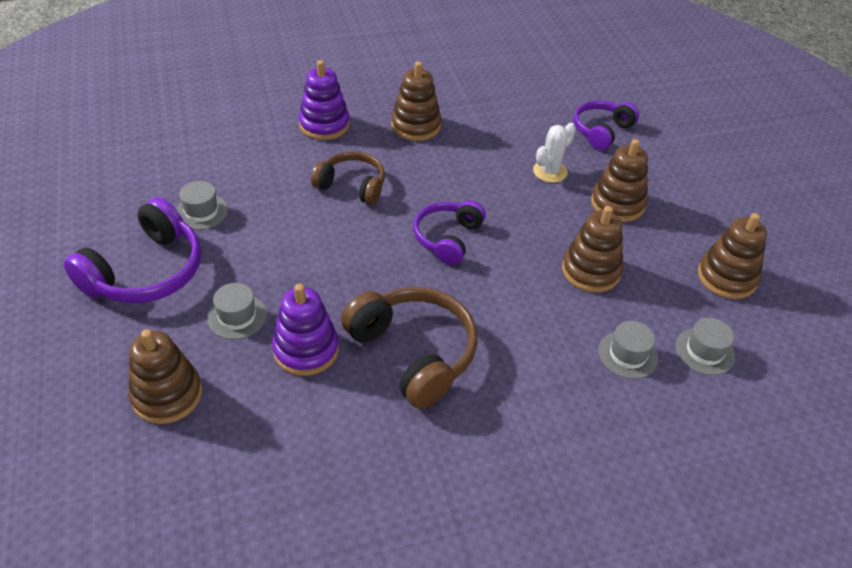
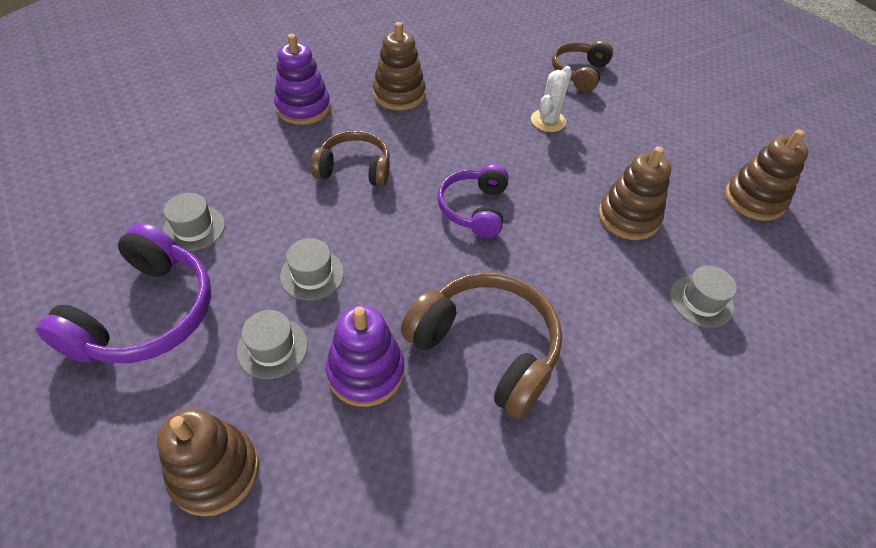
camera: 15 degrees left, 5 degrees up
purple headphones [574,100,639,150] -> brown headphones [552,40,613,92]
brown stacking toy [591,139,648,222] -> none
grey hat [675,318,735,375] -> grey hat moved to [280,238,344,300]

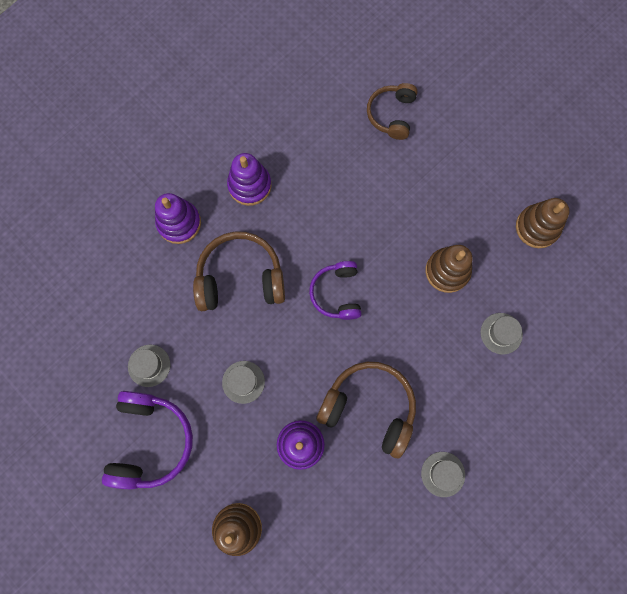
camera: 10 degrees left, 25 degrees up
grey hat [237,310,308,379] -> grey hat moved to [421,452,465,497]
brown headphones [311,130,390,187] -> brown headphones [193,231,285,311], size x1.55
brown stacking toy [373,22,426,110] -> purple stacking toy [227,153,271,206]
white cactus [531,66,572,132] -> none

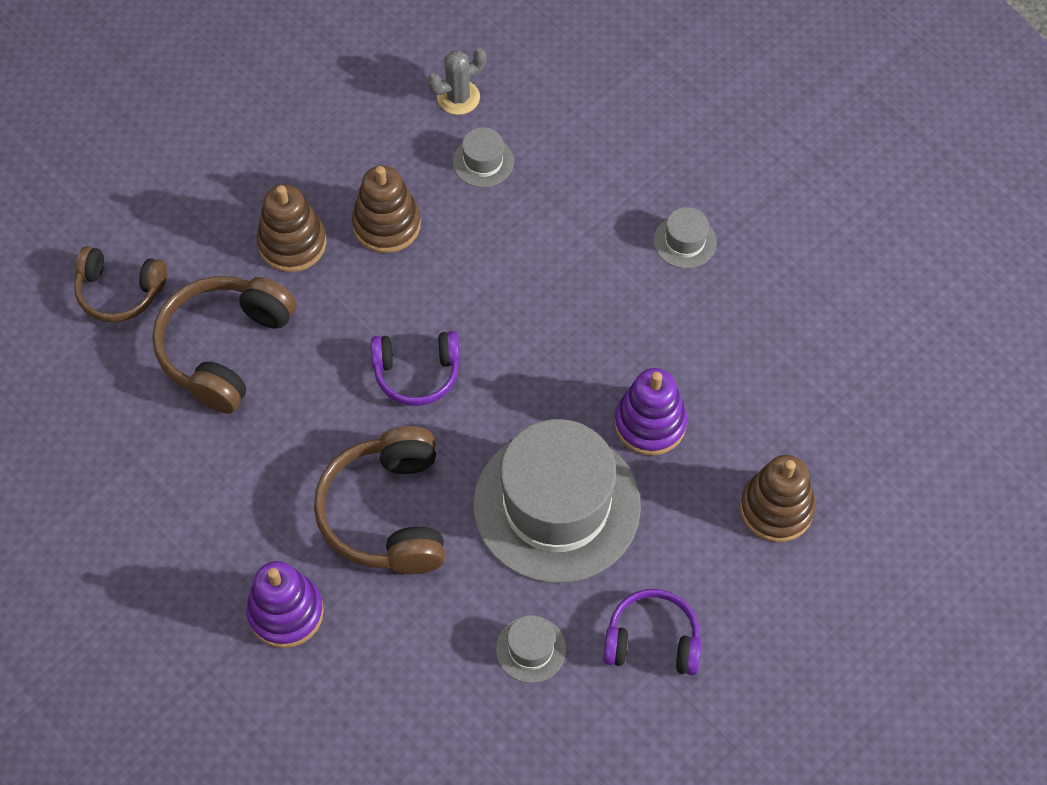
camera: 90 degrees left, 15 degrees down
purple headphones [102,391,193,489] -> purple headphones [603,589,701,675], size x0.65
grey hat [222,361,265,404] -> grey hat [473,419,641,583], size x2.47
purple stacking toy [227,153,271,206] -> none
brown headphones [316,362,416,458] -> brown headphones moved to [152,276,296,414]
brown stacking toy [516,198,569,248] -> brown stacking toy moved to [257,184,326,272]
none -> grey cactus [427,48,487,115]

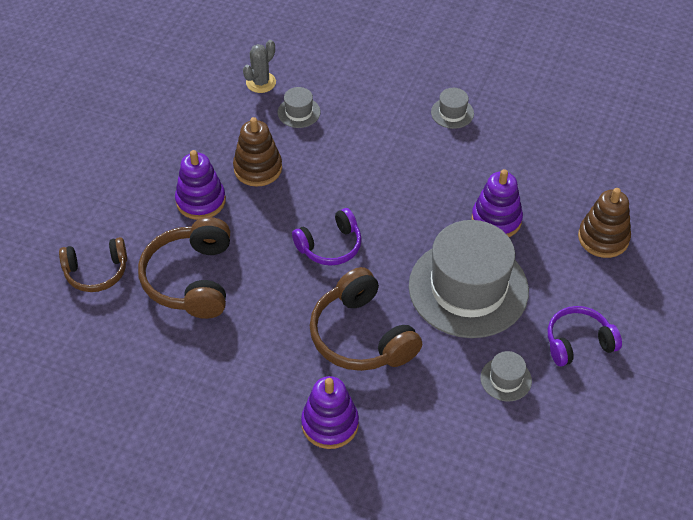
camera: 25 degrees left, 10 degrees down
brown stacking toy [257,184,326,272] -> purple stacking toy [175,150,226,220]

